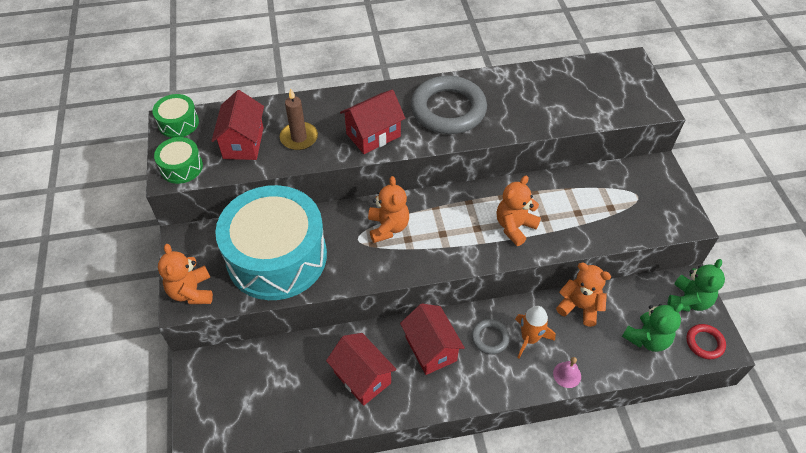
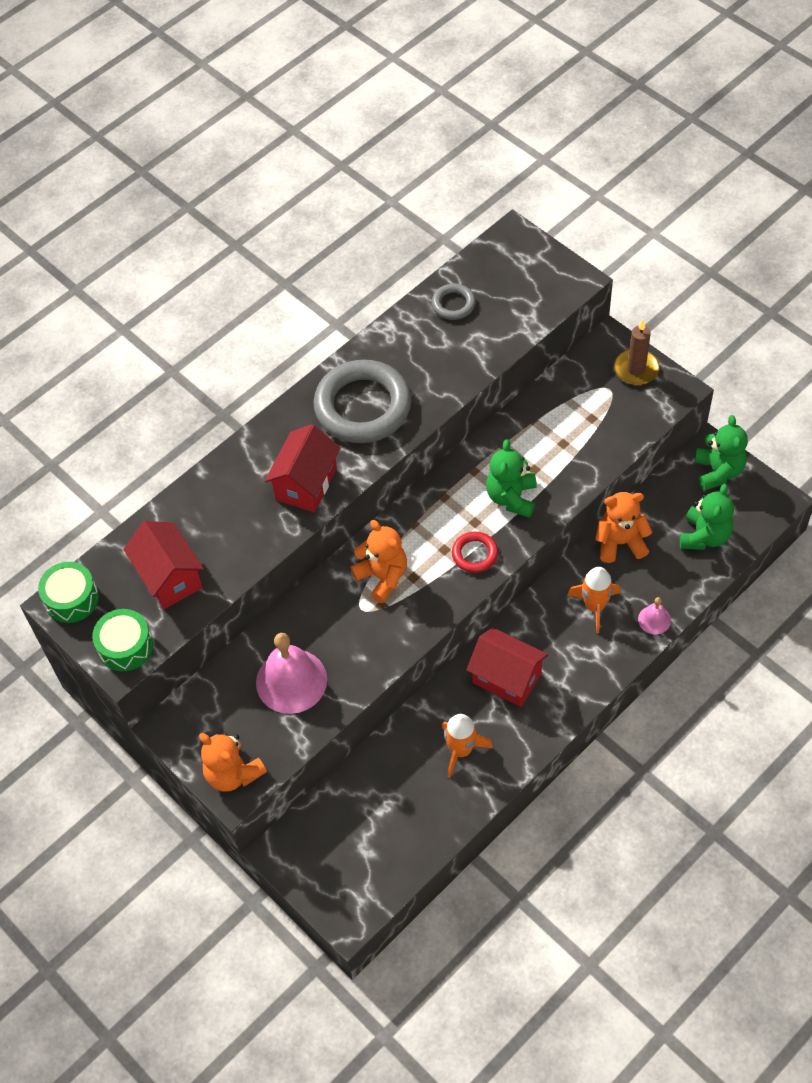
camera: 30 degrees left, 5 degrees up
turquoise drum [215,185,327,300] -> pink bell [256,633,327,714]
brown candle [280,88,318,150] -> brown candle moved to [614,320,659,385]
red house [326,333,397,406] -> orange rocket [442,714,493,778]
grey ring [471,319,510,354] -> grey ring moved to [432,284,476,320]
orange teddy bear [497,176,541,246] -> green teddy bear [486,439,537,518]
red ring [686,324,726,359] -> red ring moved to [452,531,498,573]

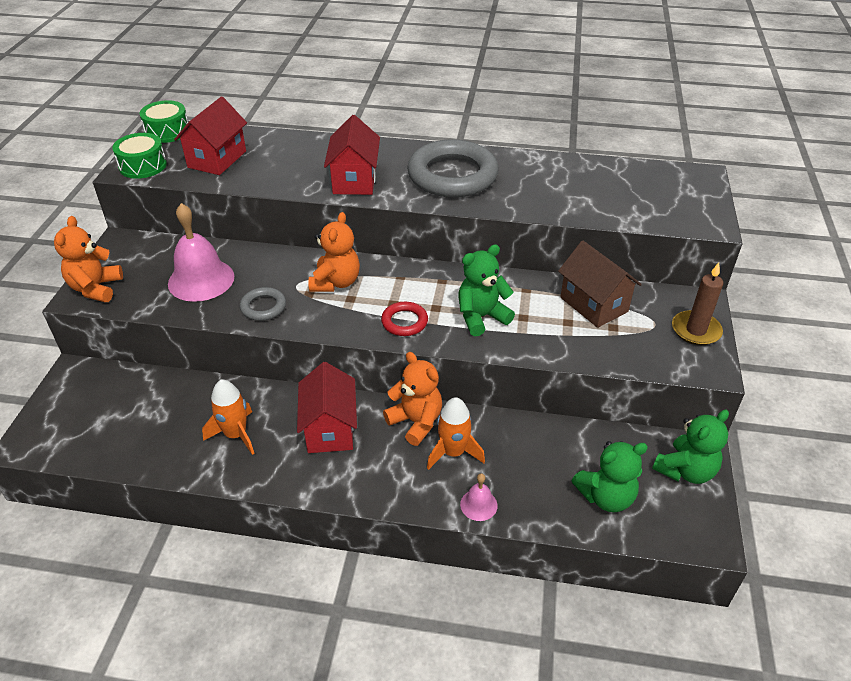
camera: 50 degrees right, 15 degrees down
red house [265,424,341,512] -> red house turned 75 degrees counterclockwise [324,115,380,195]
grey ring [432,284,476,320] -> grey ring moved to [240,287,286,321]
orange teddy bear [595,492,653,563] -> orange teddy bear moved to [383,352,442,446]
none -> brown house [558,241,642,328]

